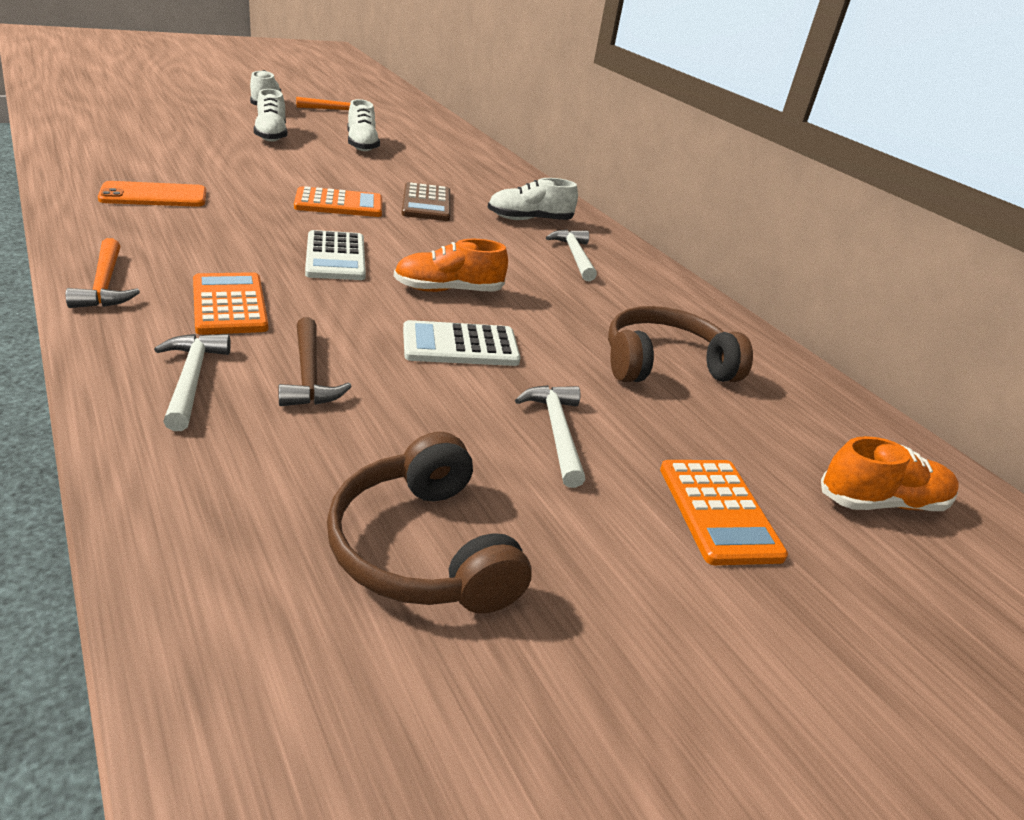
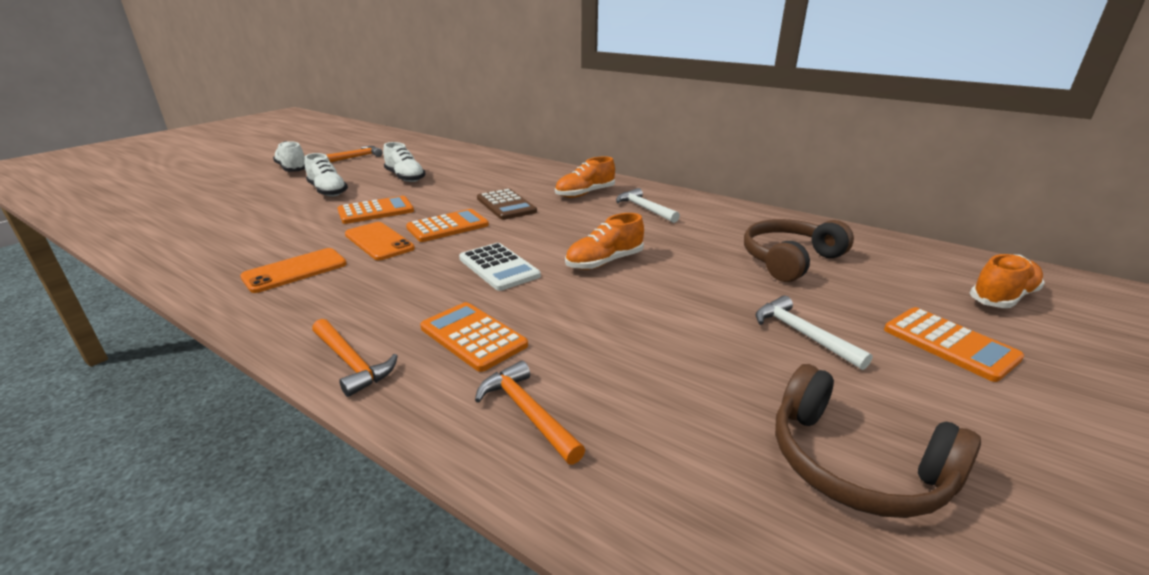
camera: 20 degrees left, 5 degrees down
white hammer [154,334,231,431] -> orange hammer [475,361,585,465]
brown hammer [278,317,352,406] -> none
white calculator [403,320,521,366] -> none
white shoe [488,178,578,220] -> orange shoe [555,156,615,198]
none -> orange calculator [338,196,414,224]
none -> orange phone [345,222,415,260]

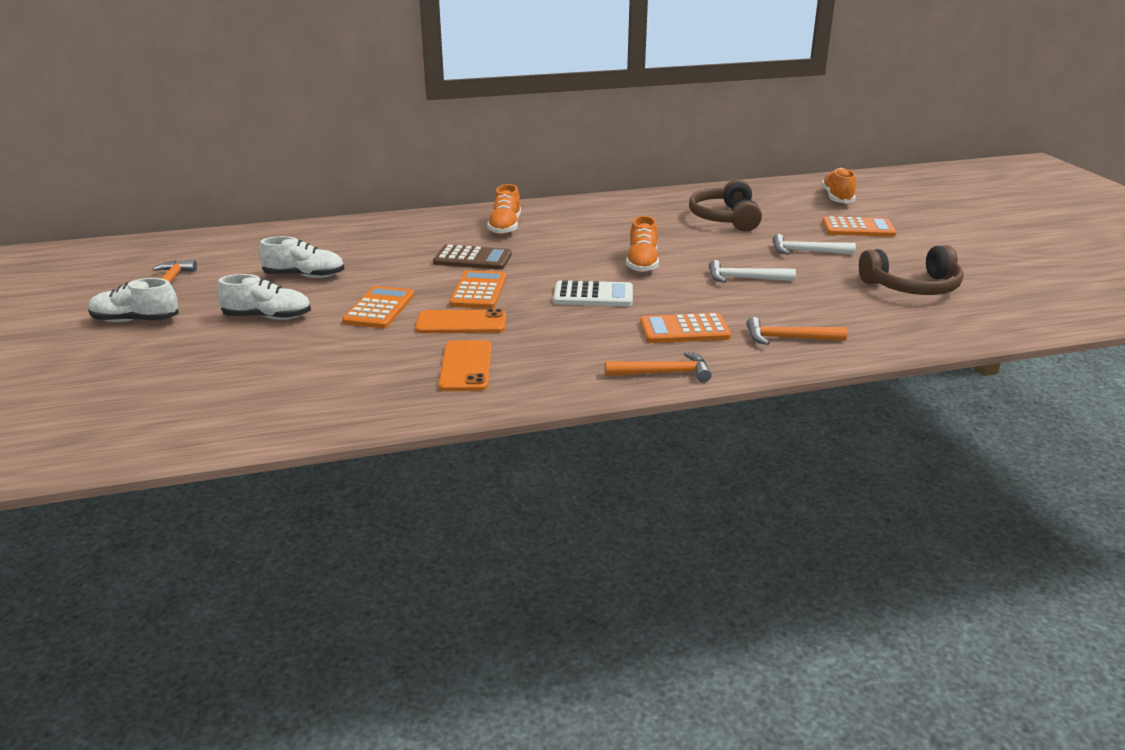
camera: 50 degrees left, 0 degrees up
white hammer [616,188,680,223] -> white hammer moved to [709,260,796,283]

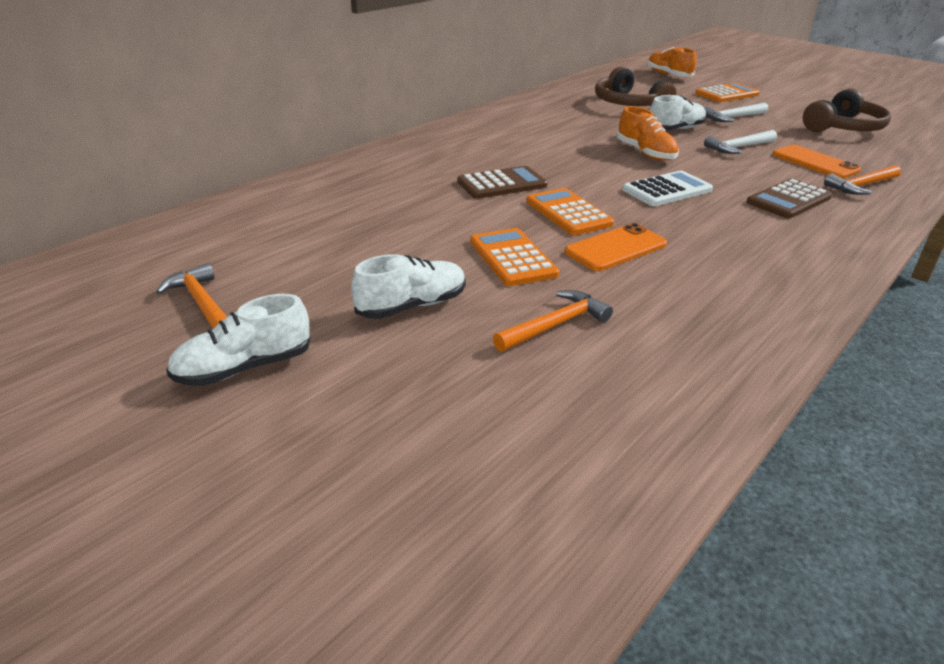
camera: 35 degrees left, 5 degrees up
white shoe [259,236,344,278] -> white shoe moved to [649,95,706,131]
orange phone [438,340,492,391] -> orange phone moved to [772,145,861,179]
orange shoe [487,184,521,235] -> none
orange hammer [605,352,712,382] -> orange hammer moved to [493,290,613,352]
orange calculator [640,313,731,343] -> brown calculator [746,178,832,219]

